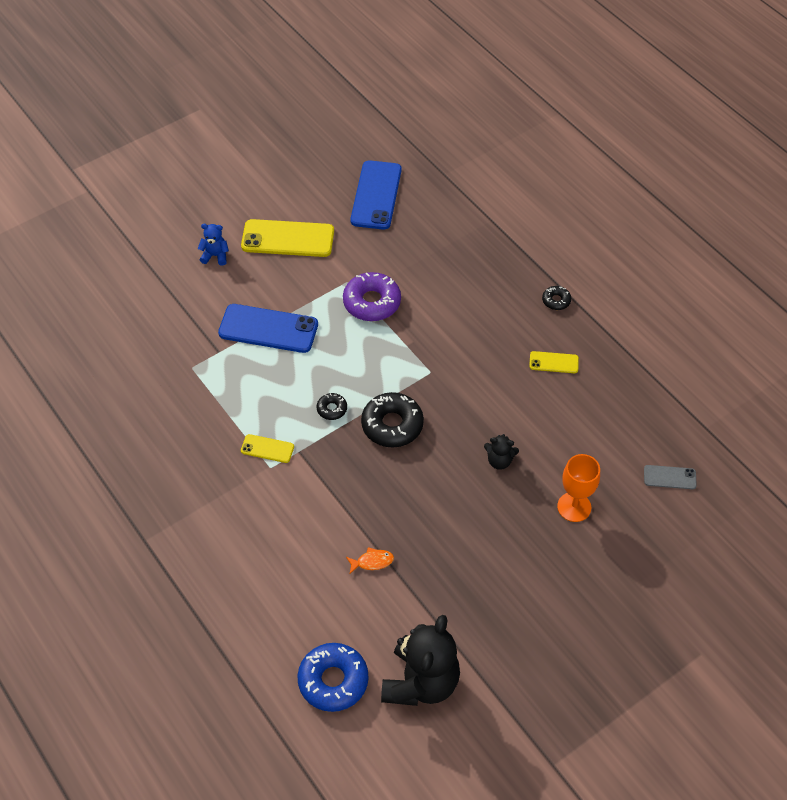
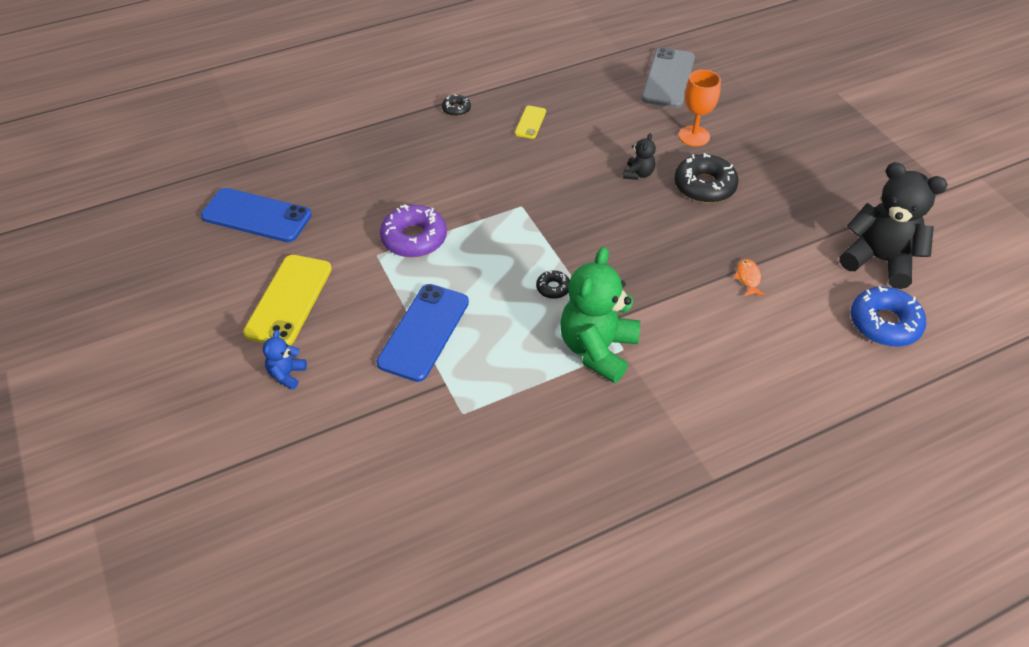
camera: 80 degrees left, 5 degrees down
yellow phone [241,434,294,463] -> green teddy bear [560,247,640,383]
black donut [361,392,424,447] -> black donut moved to [674,153,739,203]
grey phone [644,465,697,489] -> grey phone [642,47,695,108], size x1.99

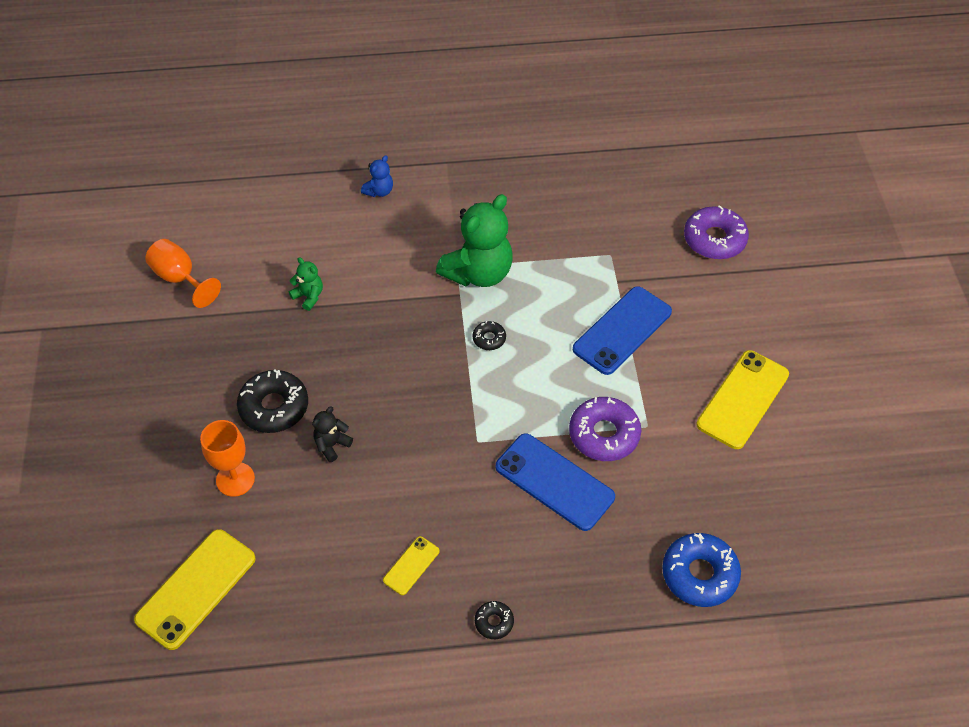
camera: 160 degrees left, 5 degrees up
blue phone [201,188,312,242] -> blue phone moved to [496,433,615,531]
blue teddy bear [263,330,307,390] -> blue teddy bear moved to [361,155,393,197]
grey phone [642,47,695,108] -> yellow phone [134,529,255,650]
orange fish [734,259,765,296] -> green teddy bear [289,257,323,311]
black teddy bear [840,162,948,289] -> orange goblet [145,239,221,308]
blue donut [851,286,926,347] -> blue donut moved to [662,533,741,607]
none -> purple donut [684,205,749,259]

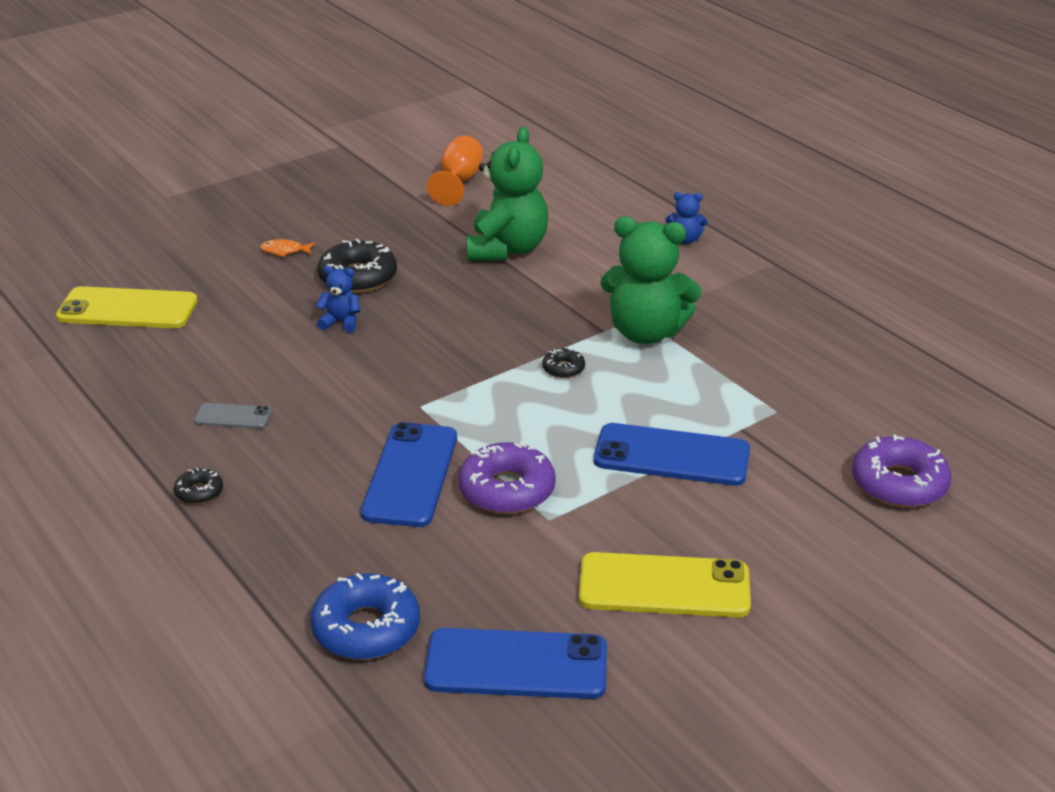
camera: 60 degrees right, 20 degrees down
orange goblet [200,420,255,497] -> none
green teddy bear [289,257,323,311] -> green teddy bear [466,127,548,261], size x2.19
black teddy bear [312,407,353,462] -> blue teddy bear [316,266,360,333]
yellow phone [383,536,439,595] -> grey phone [194,403,272,429]
none -> orange fish [260,239,315,257]
none -> blue phone [424,628,607,699]

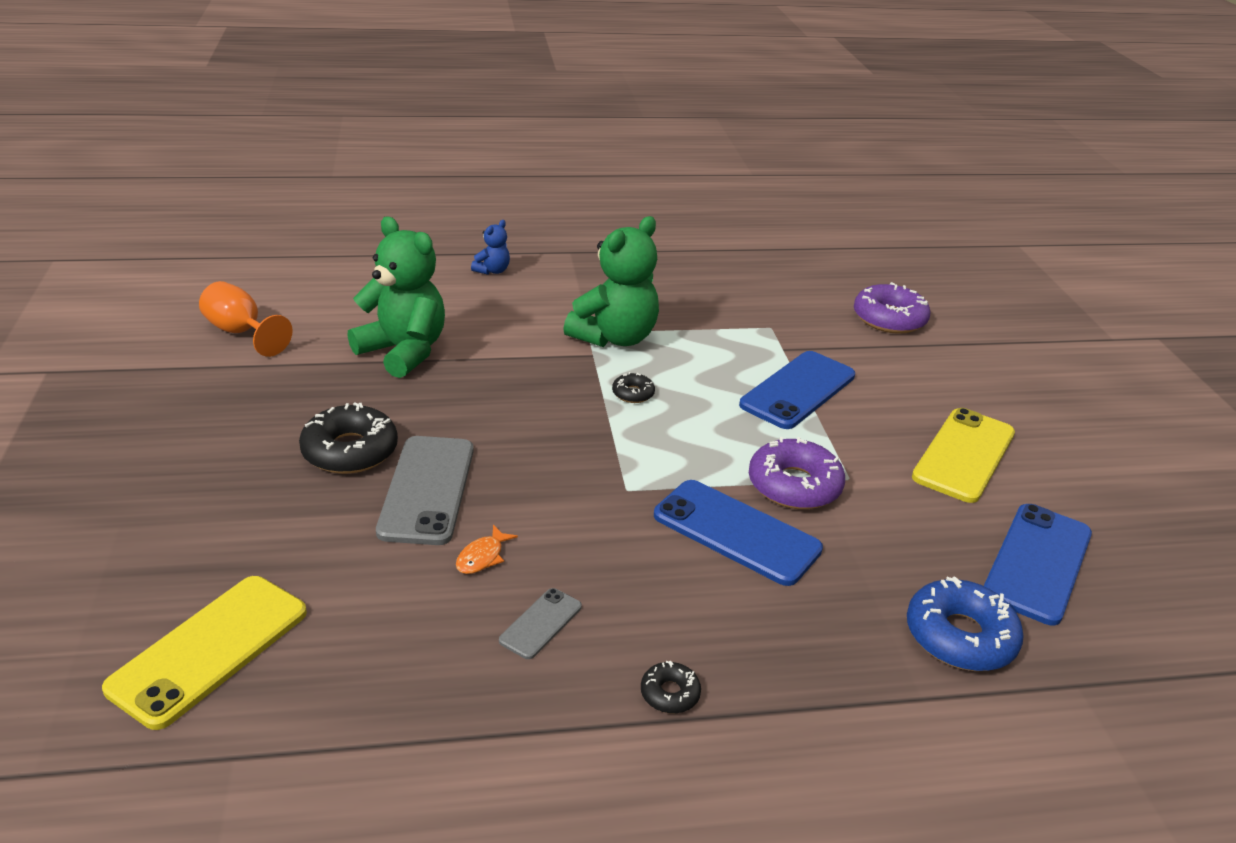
camera: 65 degrees left, 0 degrees up
orange fish [260,239,315,257] -> orange fish moved to [456,525,518,574]
blue teddy bear [316,266,360,333] -> grey phone [376,436,474,545]

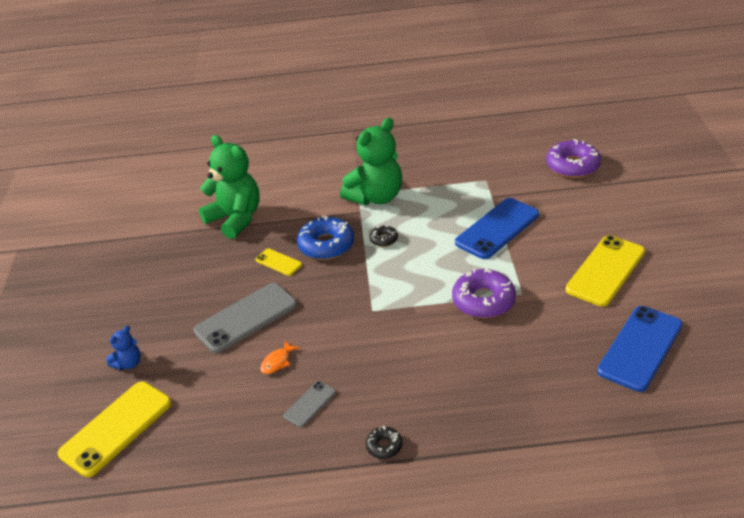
camera: 10 degrees right, 5 degrees up
orange goblet [199,281,293,357] -> none
black donut [299,402,398,474] -> none
grey phone [376,436,474,545] -> grey phone turned 45 degrees clockwise [194,283,297,353]
blue teddy bear [471,220,510,275] -> blue teddy bear moved to [106,326,141,370]
blue phone [654,480,823,586] -> none
blue donut [907,576,1024,671] -> blue donut moved to [297,215,354,260]
none -> yellow phone [255,248,302,276]

